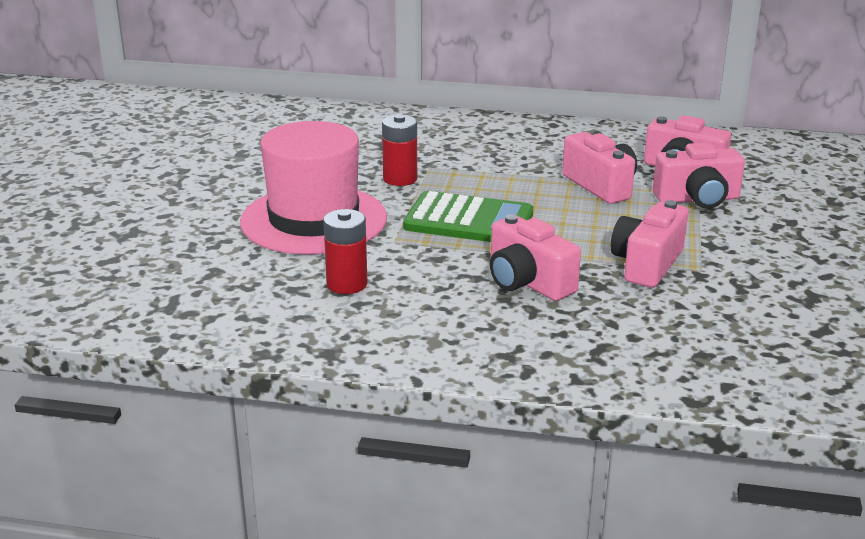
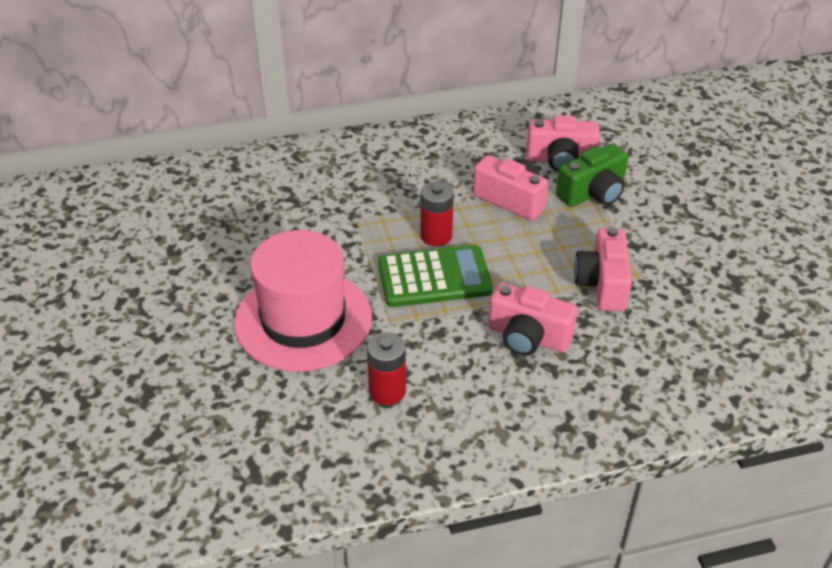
camera: 25 degrees left, 15 degrees up
red battery [382,114,417,186] -> red battery moved to [420,181,454,246]
pink camera [653,143,745,209] -> green camera [556,143,628,207]

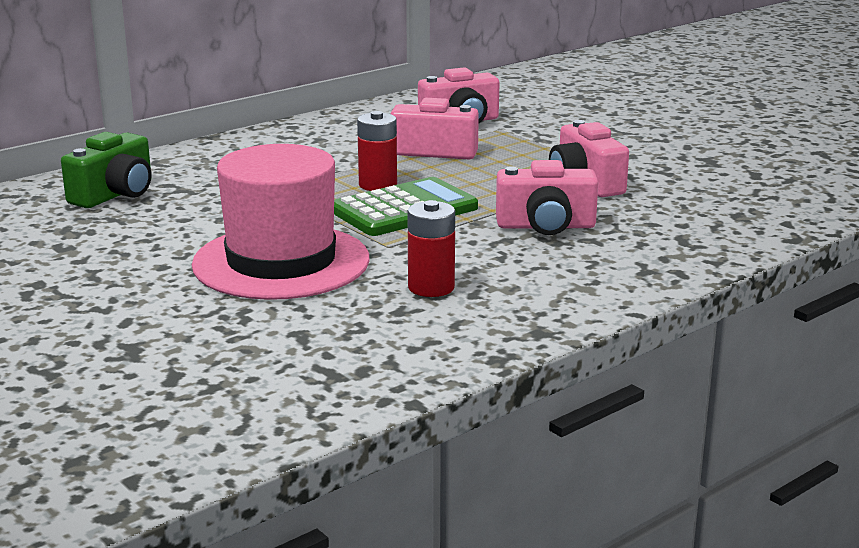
camera: 25 degrees left, 20 degrees down
green camera [556,143,628,207] -> green camera moved to [61,132,152,208]

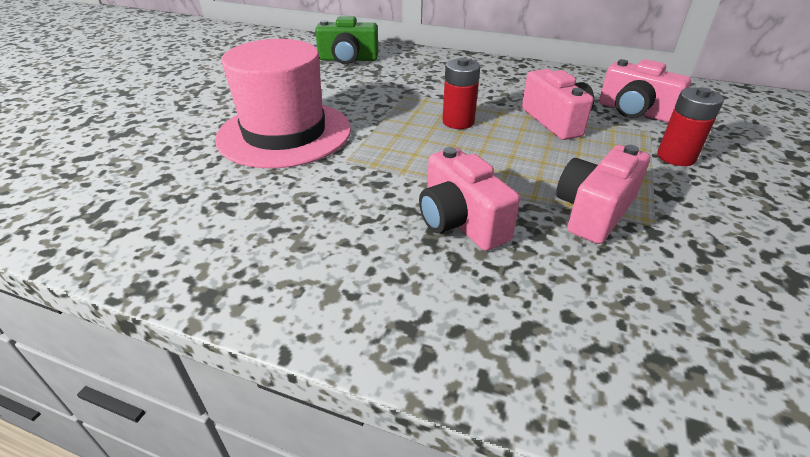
camera: 60 degrees right, 15 degrees up
green calculator [334,177,478,236] -> none
red battery [407,200,455,297] -> red battery moved to [657,87,724,166]

